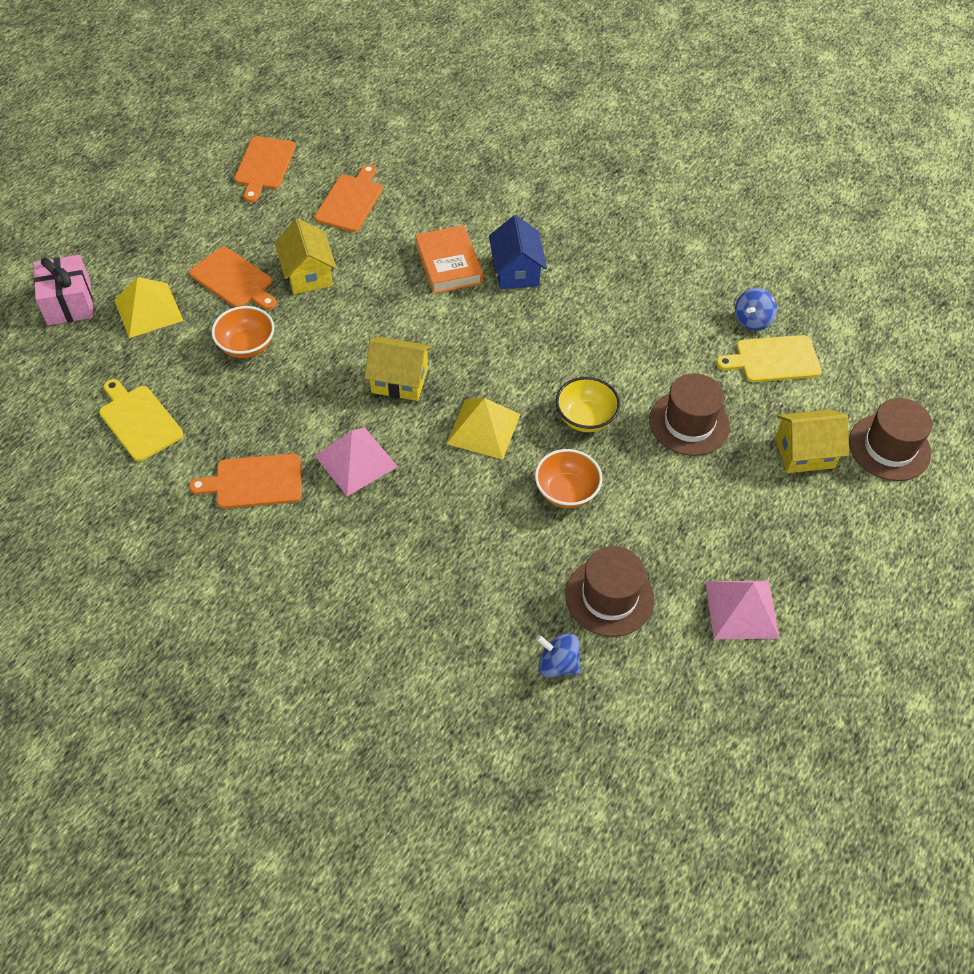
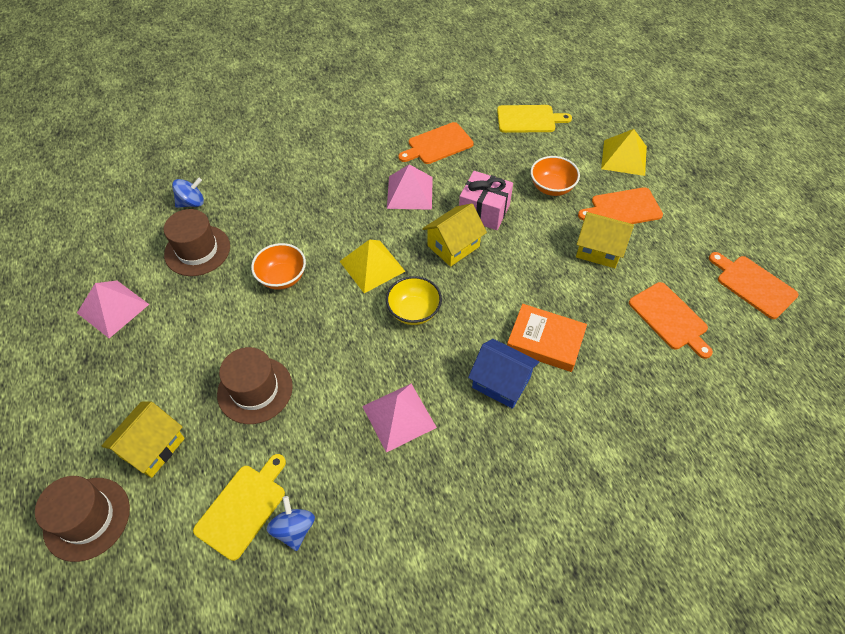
camera: 130 degrees right, 0 degrees up
pink gift [33,255,94,325] -> pink gift moved to [459,171,513,230]
orange cutting board [189,454,302,509] -> orange cutting board turned 150 degrees counterclockwise [398,122,474,164]
yellow bowl [556,377,620,432] -> yellow bowl moved to [386,276,442,325]
none -> pink pyramid [362,384,437,453]

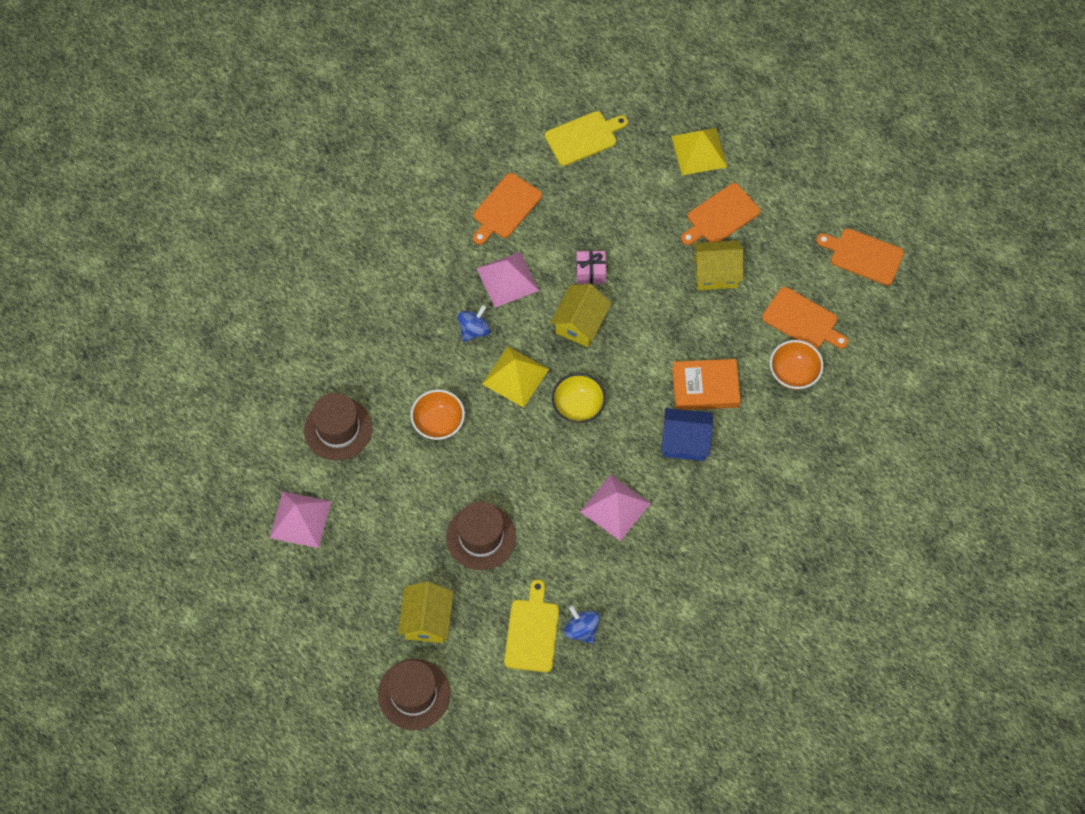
camera: 25 degrees left, 10 degrees up
blue spinning top [172,178,204,208] -> blue spinning top moved to [458,305,491,342]
pink gift [459,171,513,230] -> pink gift [576,251,606,284], size x0.66
orange bowl [531,156,580,196] -> orange bowl moved to [770,340,824,390]

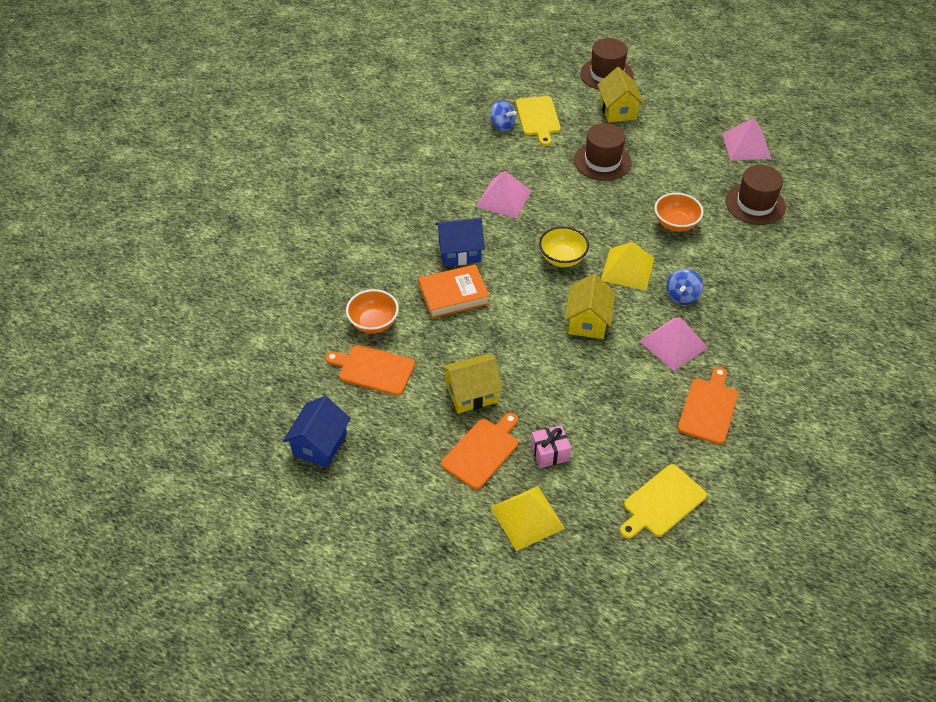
camera: 165 degrees right, 15 degrees down
pink gift [576,251,606,284] -> pink gift moved to [531,425,571,468]
orange cutting board [816,228,904,285] -> blue house [283,396,351,468]

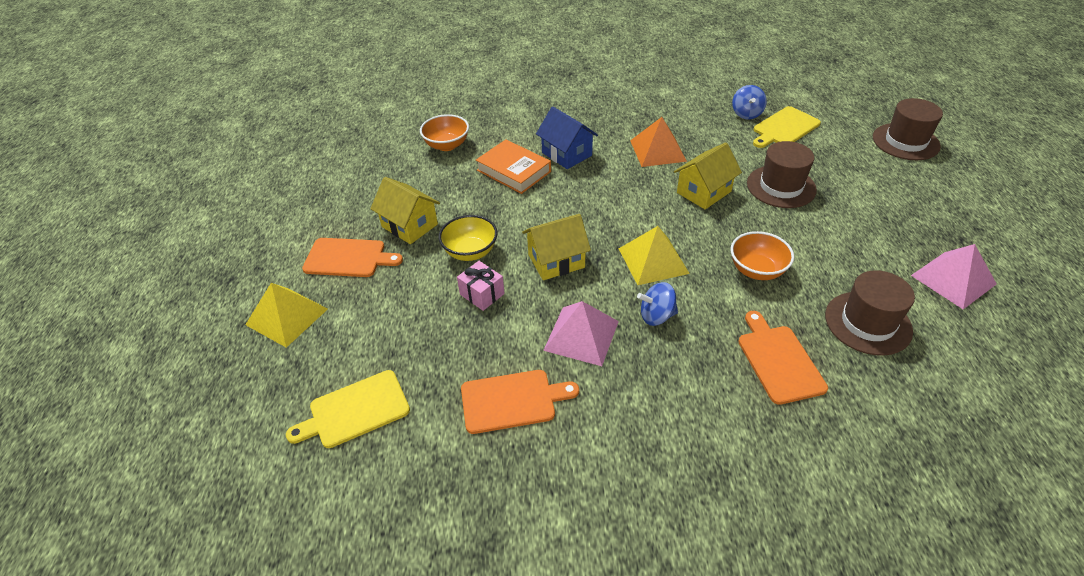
camera: 60 degrees right, 5 degrees down
blue house [283,396,351,468] -> none
orange cutting board [325,345,415,396] -> orange cutting board moved to [738,311,828,405]
pink pyramid [476,171,531,218] -> orange pyramid [630,117,687,167]
pink gift [531,425,571,468] -> pink gift moved to [457,261,505,311]
yellow bowl [539,226,589,267] -> yellow bowl moved to [438,215,498,261]
yellow house [597,67,644,123] -> yellow house moved to [674,142,742,209]
yellow cutting board [620,464,707,539] -> yellow cutting board turned 45 degrees counterclockwise [286,370,410,448]

